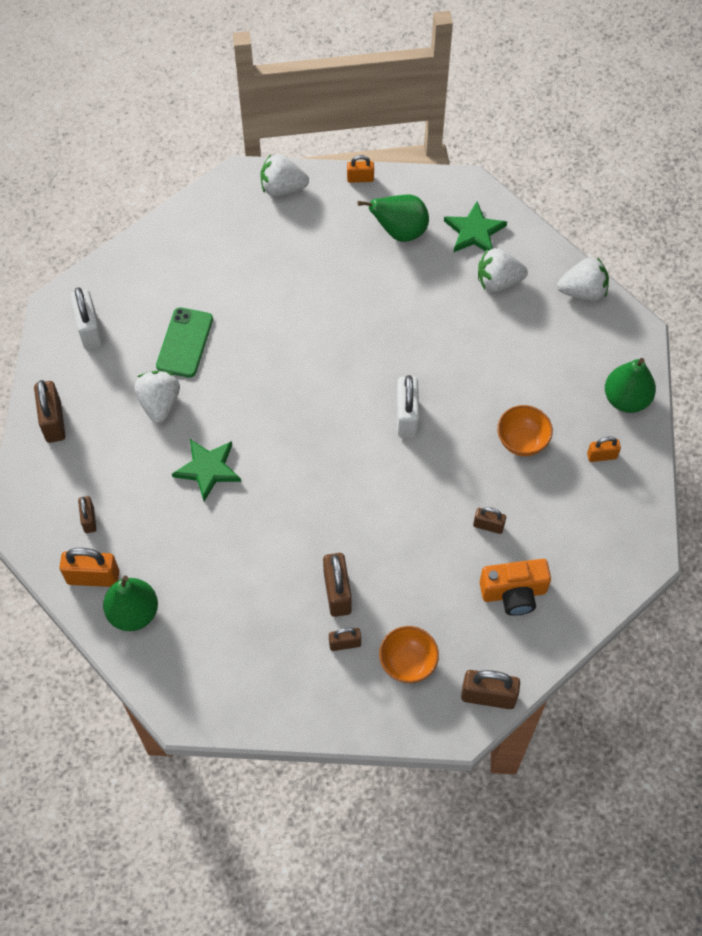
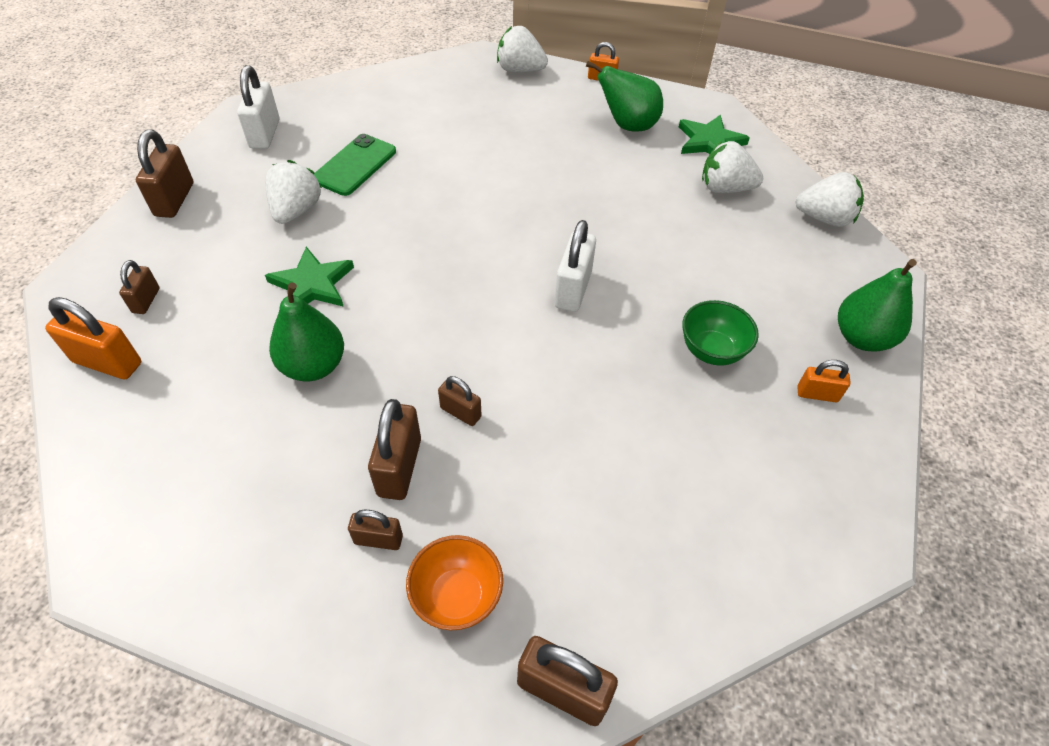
camera: 15 degrees right, 10 degrees down
green pear [103,576,158,631] -> green pear moved to [269,282,344,381]
brown padlock [473,507,506,534] -> brown padlock moved to [438,376,482,426]
orange camera [480,559,551,616] -> none
orange bowl [497,405,553,456] -> green bowl [682,300,759,366]

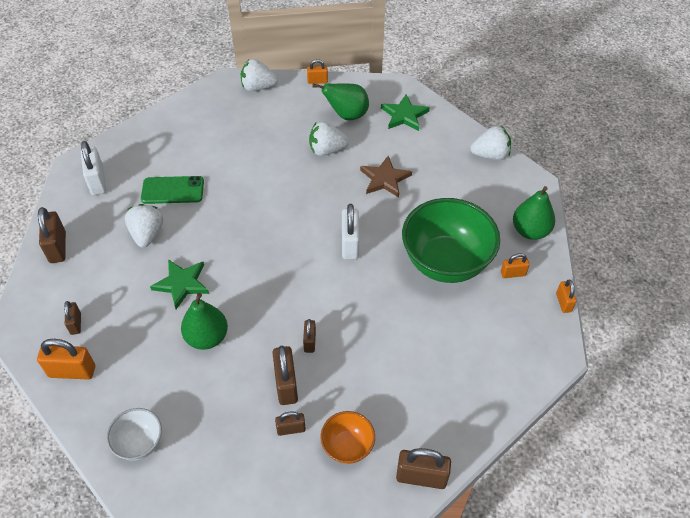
camera: 15 degrees left, 0 degrees up
green phone [314,134,396,196] -> green phone turned 75 degrees clockwise [141,176,204,204]
brown padlock [438,376,482,426] -> brown padlock turned 75 degrees clockwise [303,319,316,353]
green bowl [682,300,759,366] -> green bowl [402,198,500,283], size x2.06
white strawberry [702,141,763,193] -> white strawberry moved to [309,121,349,156]
none -> white bowl [106,408,162,461]
none -> brown star [360,156,412,197]
none -> orange padlock [556,280,576,313]

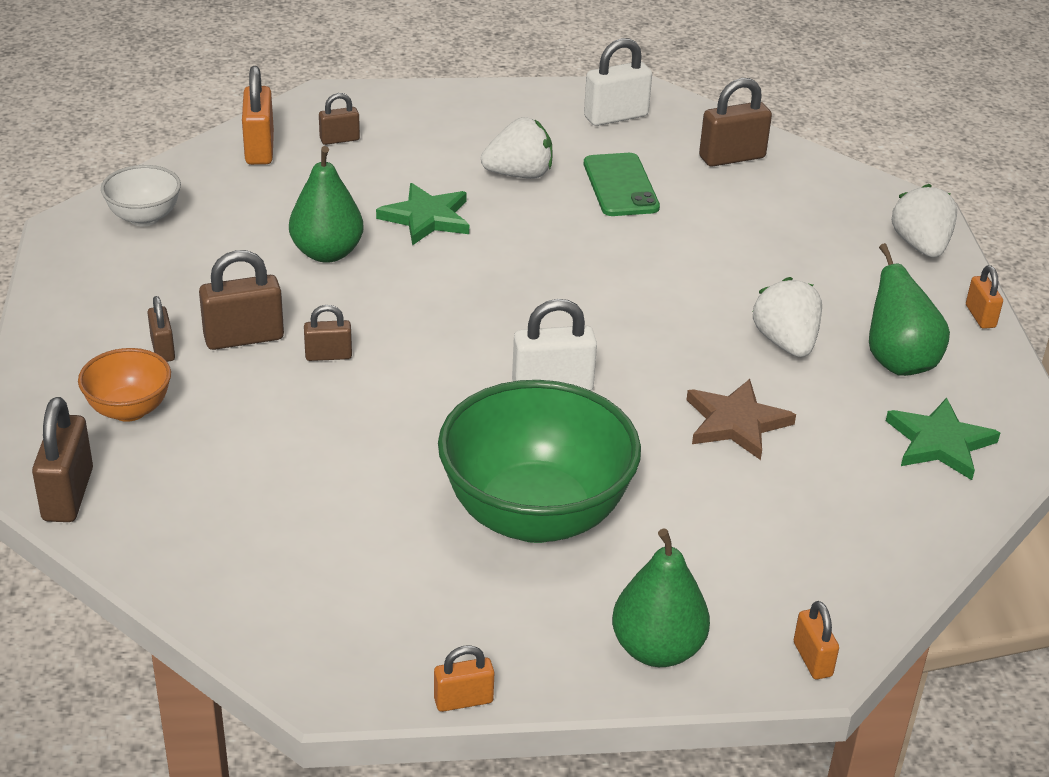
camera: 80 degrees right, 15 degrees down
brown padlock [38,207,66,263] -> brown padlock moved to [699,78,772,167]
white strawberry [470,126,511,160] -> none
orange padlock [501,253,530,278] -> orange padlock moved to [794,601,839,679]

